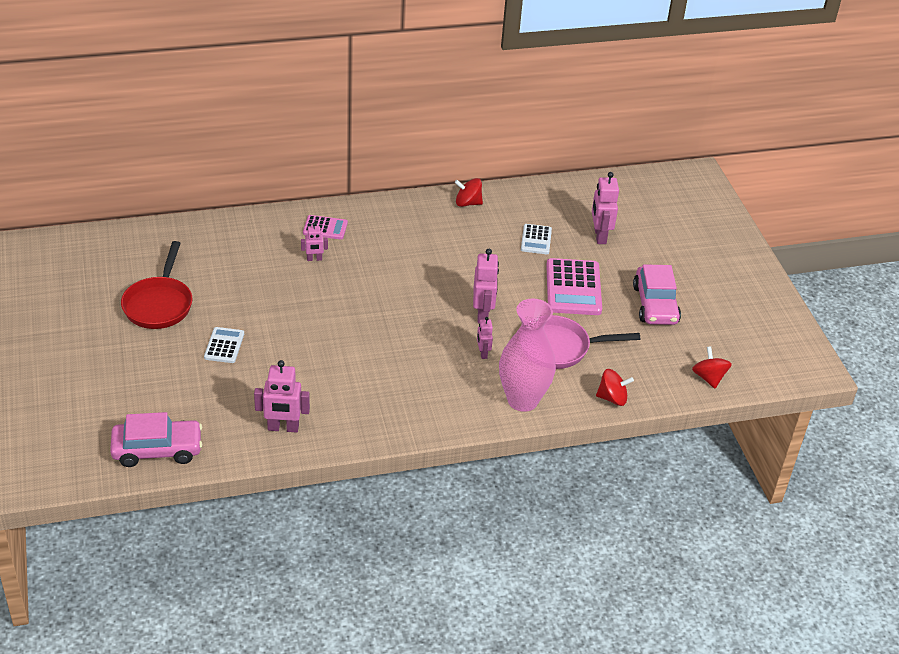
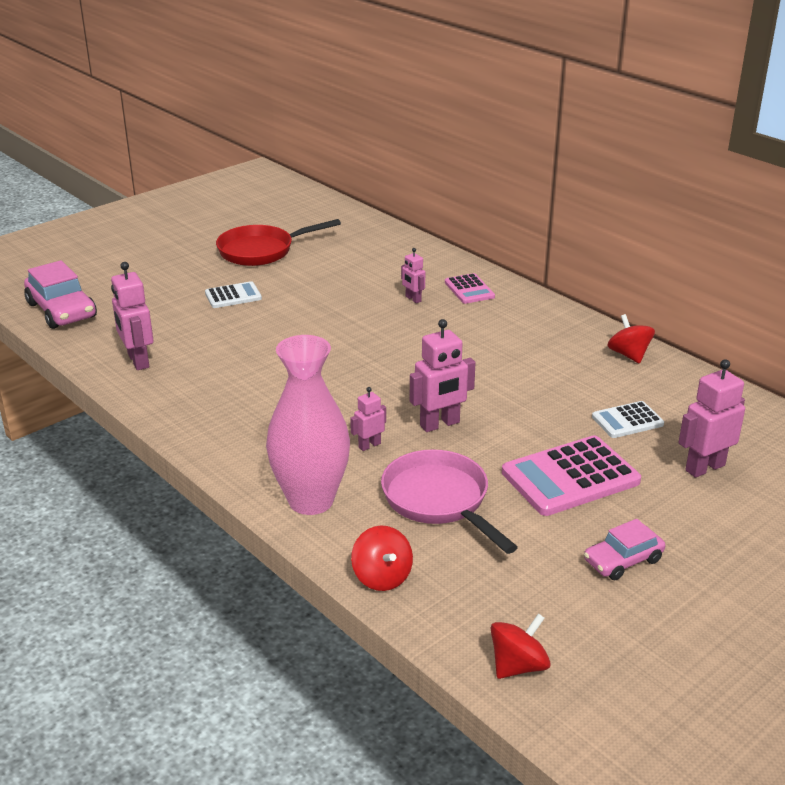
camera: 65 degrees right, 10 degrees down
pink car [633,264,681,325] -> pink car [584,519,665,580], size x0.62

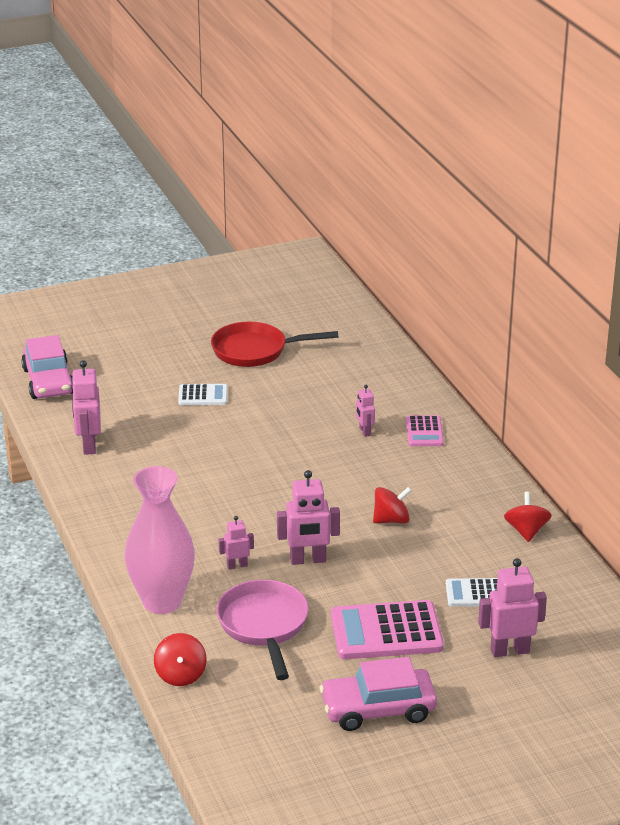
camera: 20 degrees right, 0 degrees up
red spinning top [491,613,551,679] -> red spinning top moved to [373,487,412,523]
pink car [584,519,665,580] -> pink car [320,657,437,731], size x1.62

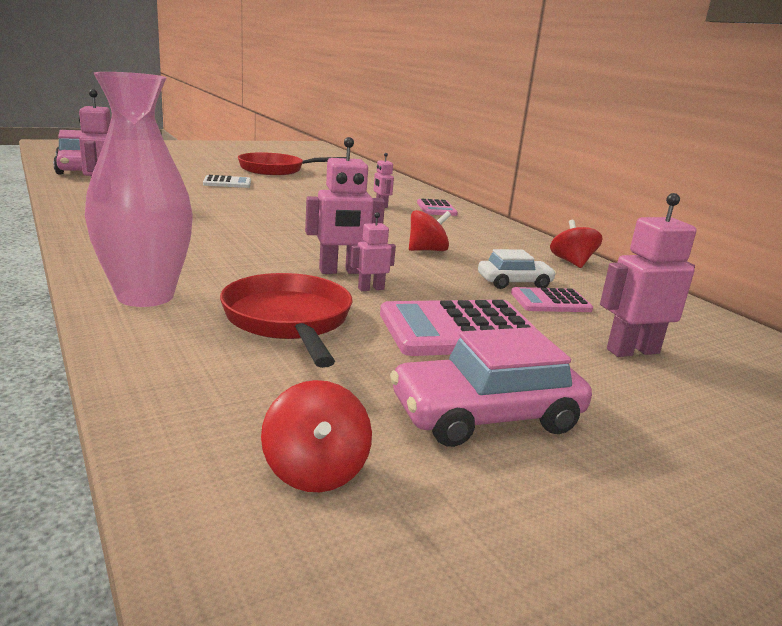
camera: 10 degrees left, 10 degrees down
red spinning top [154,633,207,686] -> red spinning top moved to [261,380,372,492]
pink pan [216,580,309,680] -> red pan [220,273,352,368]
pink robot [219,516,254,569] -> pink robot moved to [350,212,396,291]
white calculator [446,578,497,607] -> pink calculator [511,287,593,312]
none -> white car [478,249,556,289]

